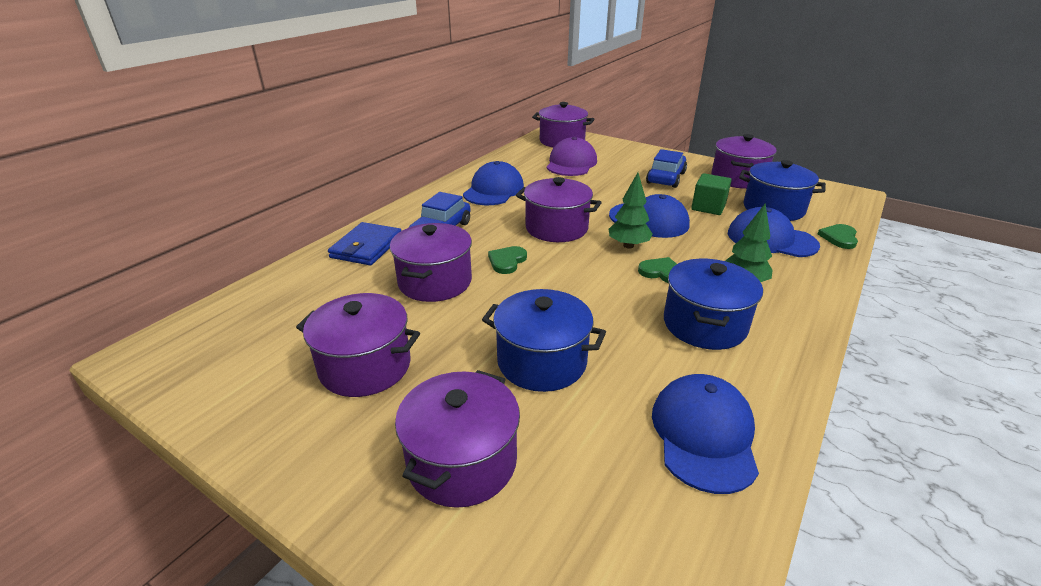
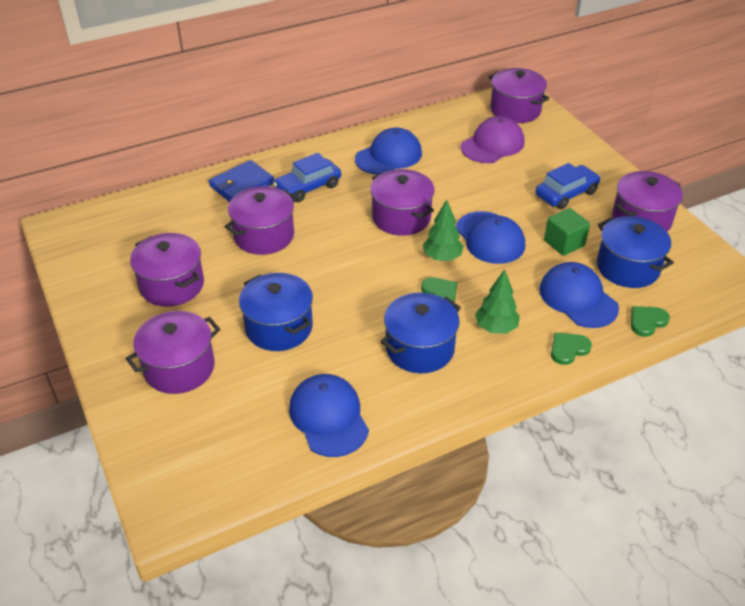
camera: 30 degrees right, 10 degrees up
green heart [488,246,527,274] -> green heart moved to [551,332,592,365]
blue cap [652,374,759,494] -> blue cap turned 60 degrees counterclockwise [289,374,369,457]

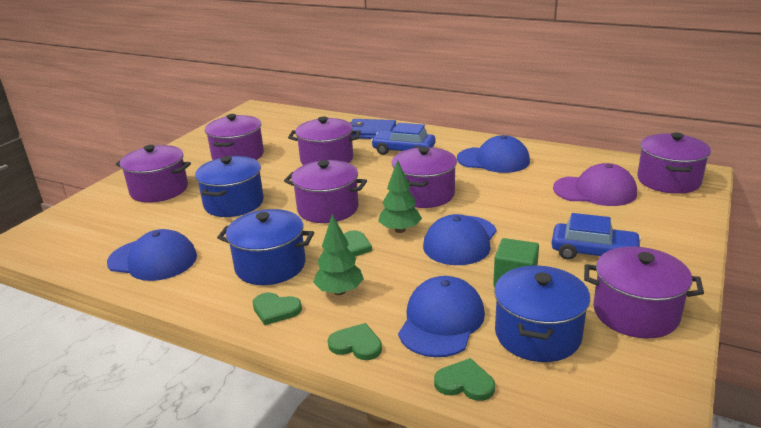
camera: 55 degrees right, 15 degrees down
blue cap [289,374,369,457] -> blue cap turned 75 degrees clockwise [107,229,197,281]
none -> green heart [253,293,302,325]
none -> purple pot [284,160,367,223]

